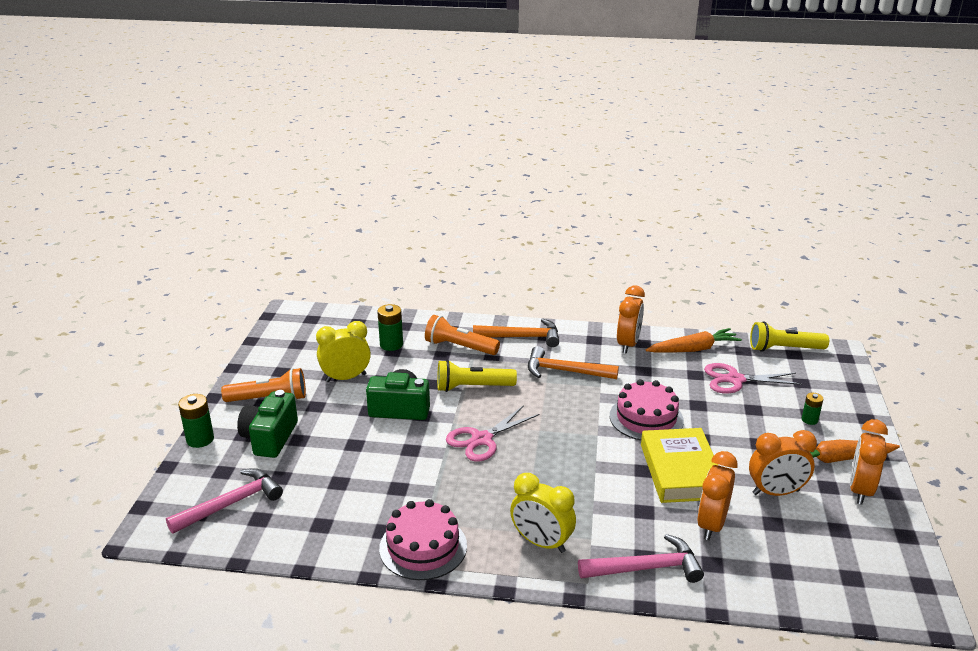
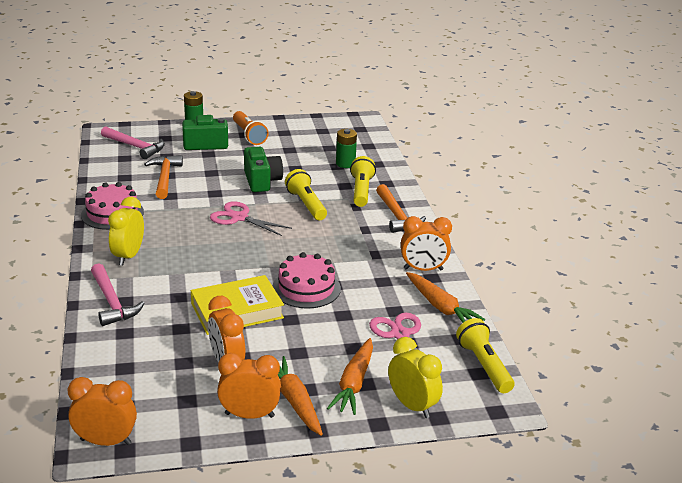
camera: 70 degrees right, 0 degrees up
yellow clock [316,321,371,382] -> yellow clock moved to [388,337,443,418]
orange flashlight [425,315,500,355] -> yellow flashlight [350,156,376,207]
orange hammer [528,346,619,379] -> orange hammer moved to [144,155,183,199]
orange clock [697,451,738,540] -> orange clock moved to [68,377,137,446]
green battery [802,393,823,425] -> orange carrot [327,338,373,415]

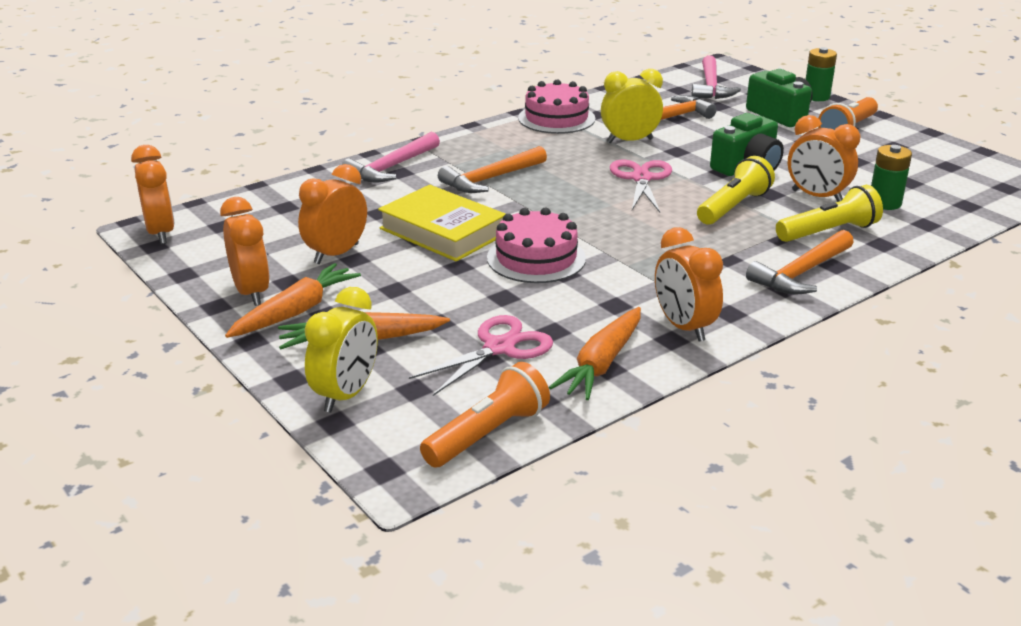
camera: 65 degrees right, 0 degrees up
yellow clock [108,197,144,265] -> yellow clock moved to [601,69,663,143]
yellow flashlight [456,318,514,393] -> orange flashlight [420,362,550,467]
none -> orange hammer [438,146,547,193]
none -> orange clock [788,115,860,202]

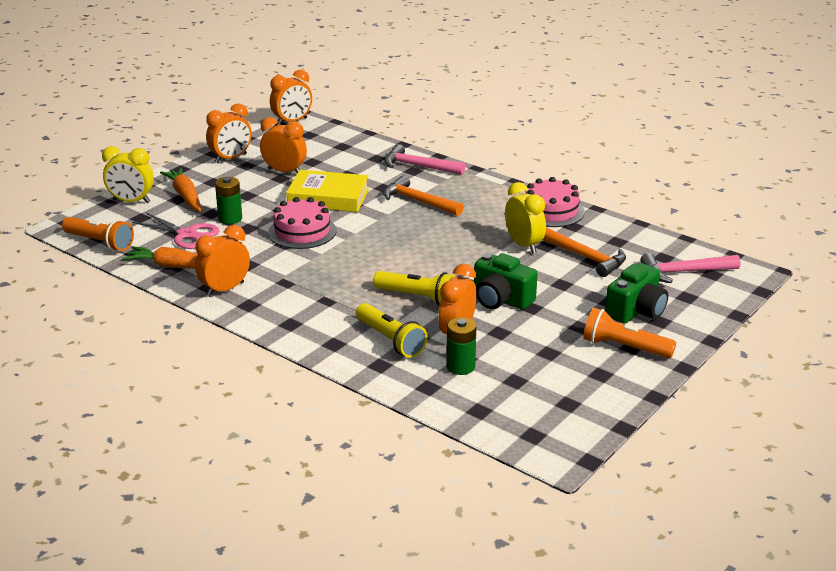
camera: 75 degrees right, 0 degrees up
orange carrot [225,263,361,338] -> none
yellow book [378,185,506,262] -> yellow book turned 75 degrees clockwise [286,170,369,212]
pink scissors [610,160,672,212] -> none
orange hammer [746,230,854,294] -> none
green battery [806,47,837,101] -> green battery moved to [215,177,242,224]

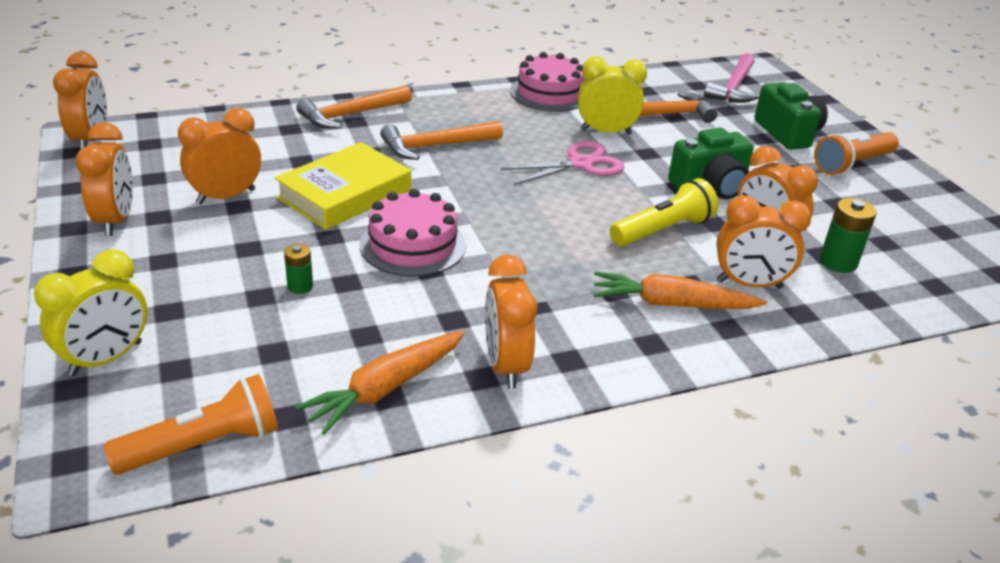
camera: 60 degrees left, 5 degrees up
pink scissors [132,213,220,249] -> pink scissors moved to [501,141,625,185]
orange carrot [160,167,201,211] -> orange carrot moved to [594,272,767,309]
green battery [215,177,242,224] -> green battery [284,244,313,294], size x0.62
yellow flashlight [356,303,427,358] -> orange clock [716,195,811,289]
pink hammer [385,144,465,175] -> orange hammer [296,85,412,129]

